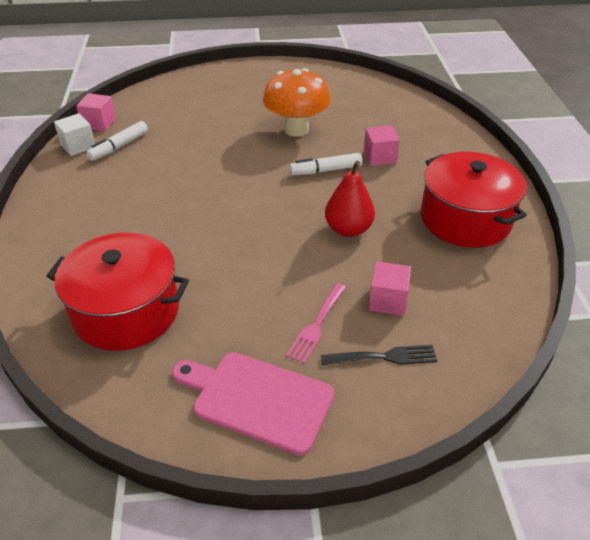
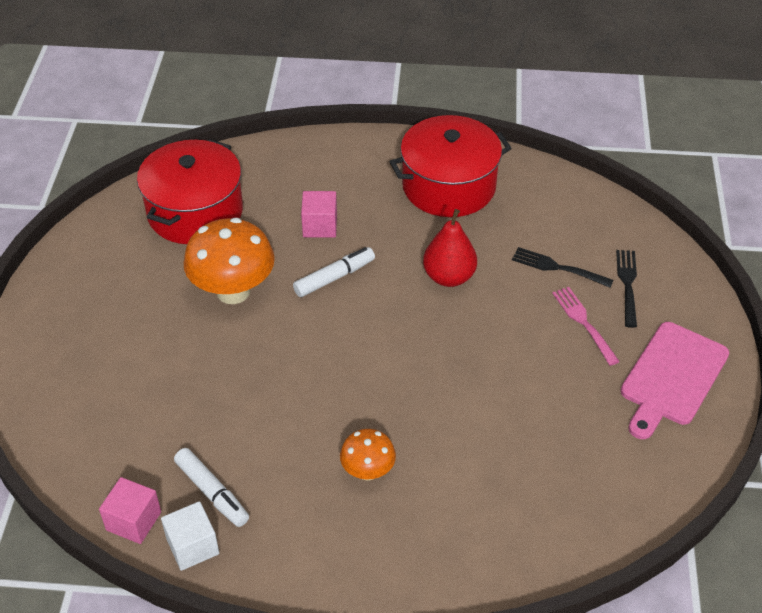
camera: 80 degrees left, 5 degrees up
red pot [47,232,189,351] -> red pot moved to [137,139,243,244]
pink fork [286,283,346,364] -> pink fork turned 150 degrees counterclockwise [552,287,620,366]
white marker [289,153,363,175] -> white marker turned 120 degrees counterclockwise [293,247,375,297]
pink cube [368,261,411,316] -> black fork [512,247,613,287]
none -> orange mushroom [340,429,396,481]

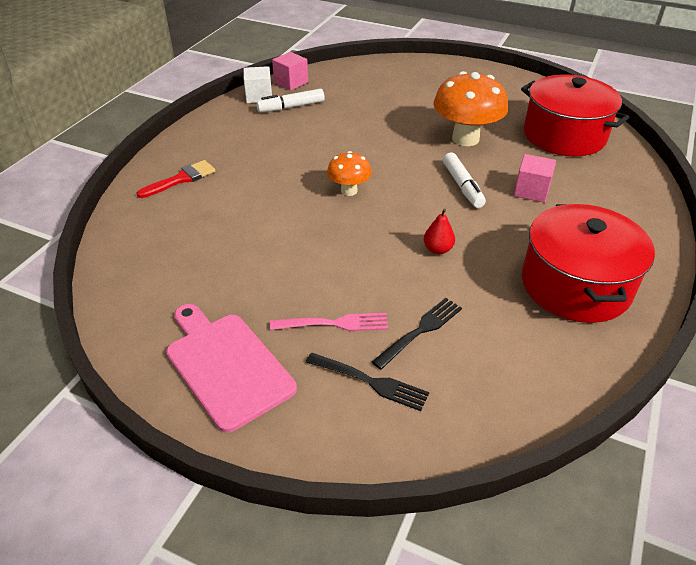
camera: 110 degrees right, 5 degrees down
orange mushroom [340,429,396,481] -> orange mushroom moved to [327,151,372,196]
red pear [423,209,477,287] -> red pear [424,209,455,254], size x0.57
none -> red brush [136,160,216,198]

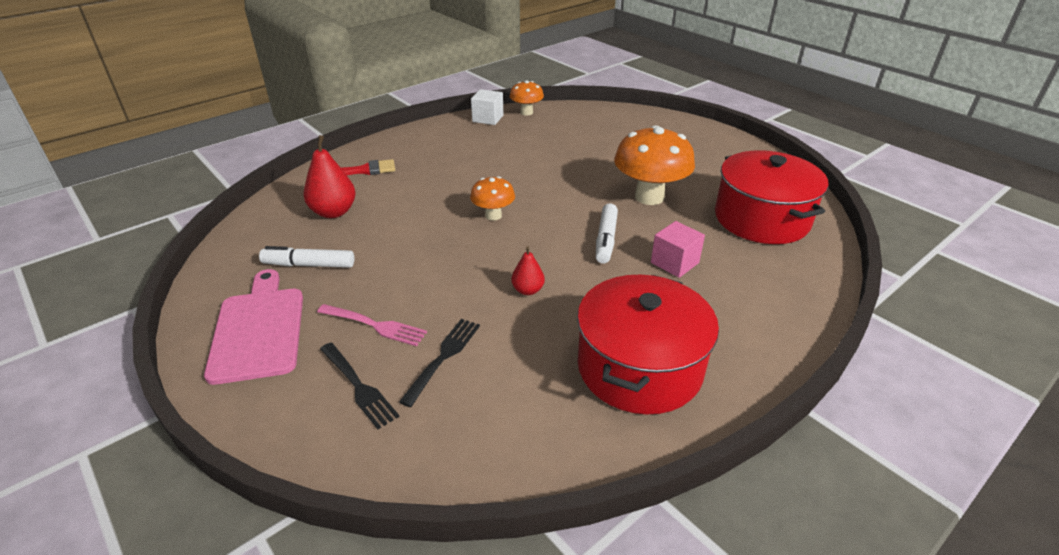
camera: 25 degrees right, 5 degrees down
white marker [256,89,325,112] -> white marker moved to [259,246,354,268]
pink cube [272,52,308,90] -> orange mushroom [510,80,544,116]
black fork [372,298,462,370] -> black fork turned 45 degrees counterclockwise [399,319,480,407]
none -> red pear [303,135,356,218]

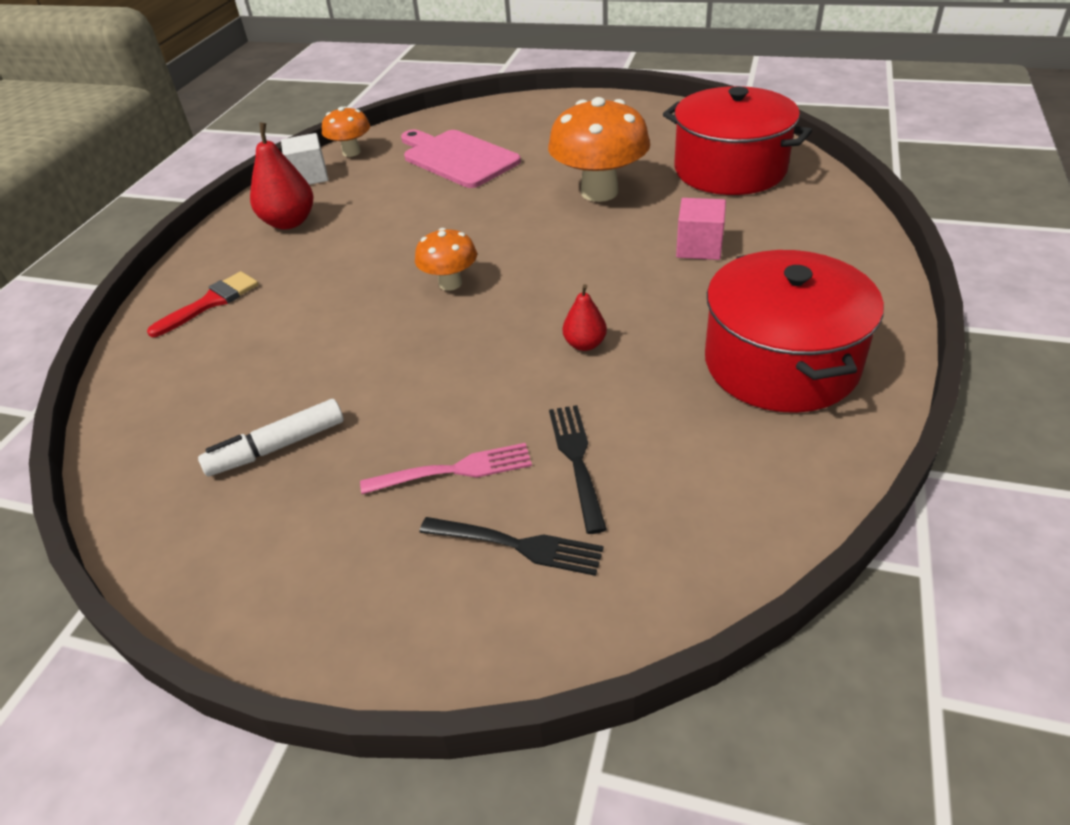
camera: 30 degrees left, 5 degrees up
pink cutting board [204,269,303,385] -> pink cutting board moved to [401,130,521,188]
red pear [303,135,356,218] -> red pear moved to [250,123,314,229]
white marker [596,203,618,264] -> none

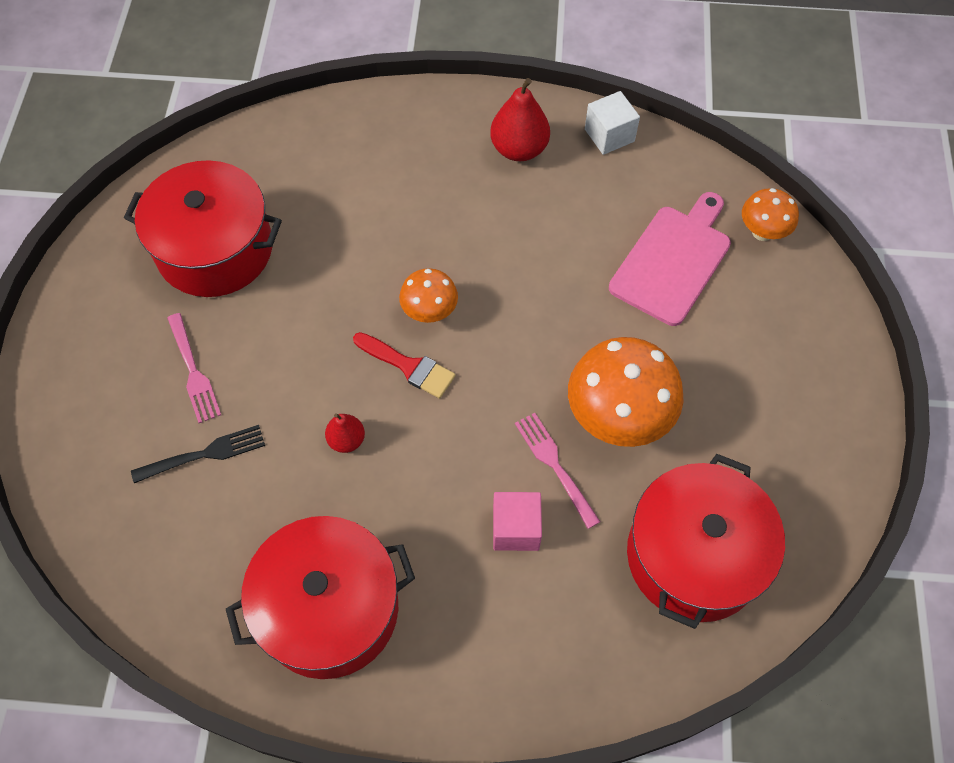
camera: 75 degrees right, 20 degrees up
red brush [147,271,259,337] -> red brush moved to [353,332,456,399]
white marker [198,399,344,476] -> red pot [124,160,282,297]
orange mushroom [322,107,370,157] -> orange mushroom moved to [742,188,799,241]
black fork [419,517,604,576] -> none
none -> pink fork [515,413,600,529]

